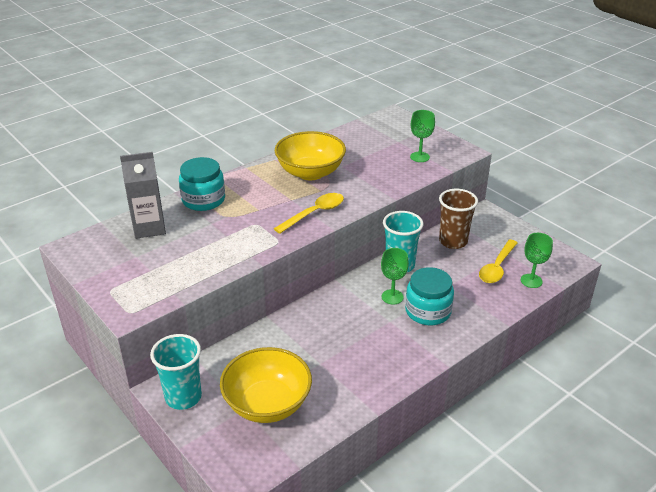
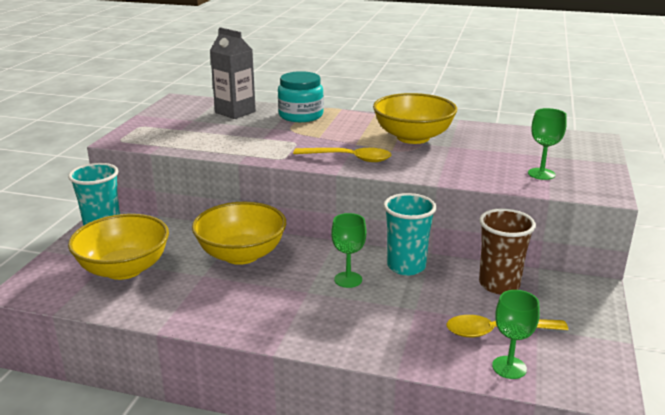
camera: 55 degrees right, 10 degrees down
turquoise jar [405,267,454,325] -> none
none -> yellow bowl [192,202,286,265]

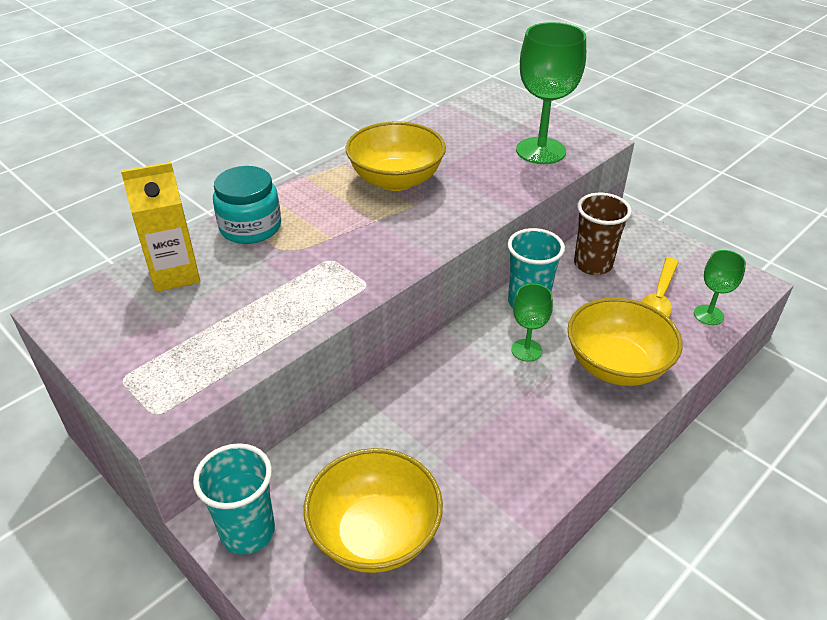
camera: 60 degrees left, 15 degrees up
yellow bowl [192,202,286,265] -> yellow bowl moved to [567,298,682,386]
grey carton [210,27,256,119] -> yellow carton [121,162,200,292]
yellow spoon [293,148,391,162] -> none
green goblet [528,108,567,180] -> green goblet [516,22,586,164], size x1.86

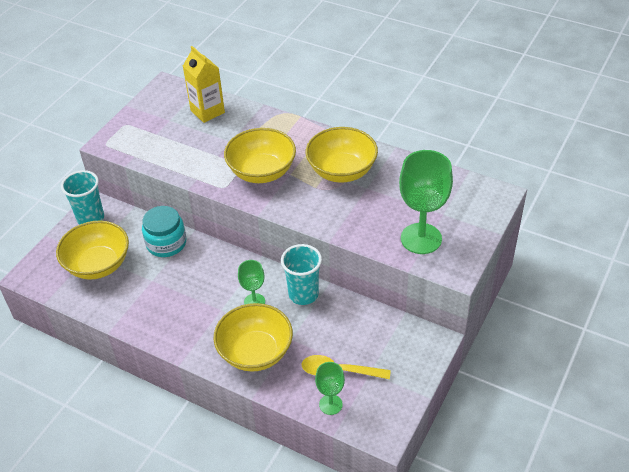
camera: 75 degrees right, 5 degrees up
turquoise jar [213,166,281,244] -> turquoise jar moved to [142,206,186,257]
brown cup [574,193,632,275] -> none
none -> yellow bowl [224,128,296,183]

